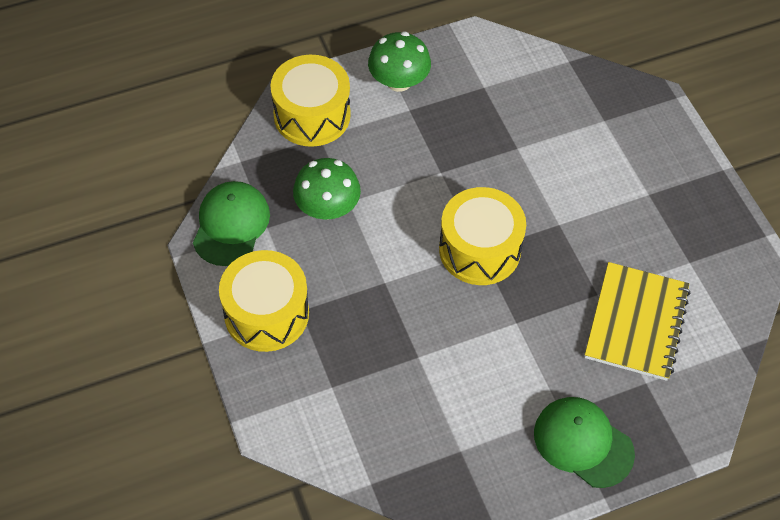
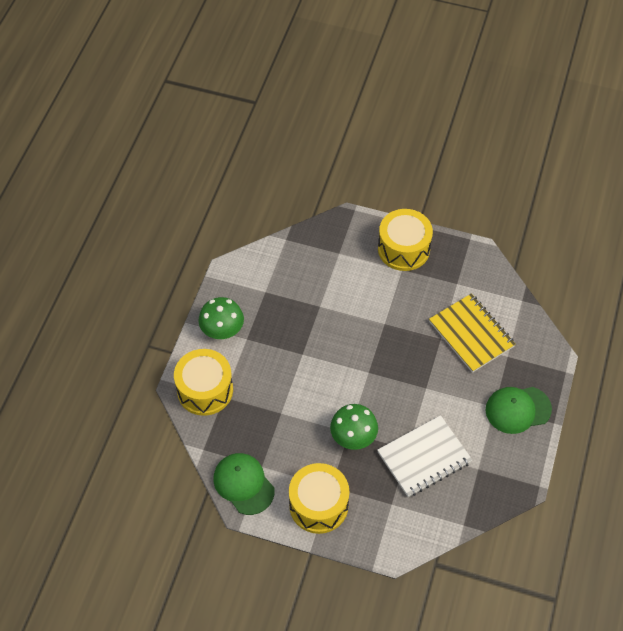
camera: 50 degrees left, 0 degrees up
green mushroom [293,158,361,220] -> green mushroom moved to [330,404,378,450]
yellow drum [439,187,526,285] -> yellow drum moved to [378,209,433,271]
none -> white notebook [377,415,472,497]

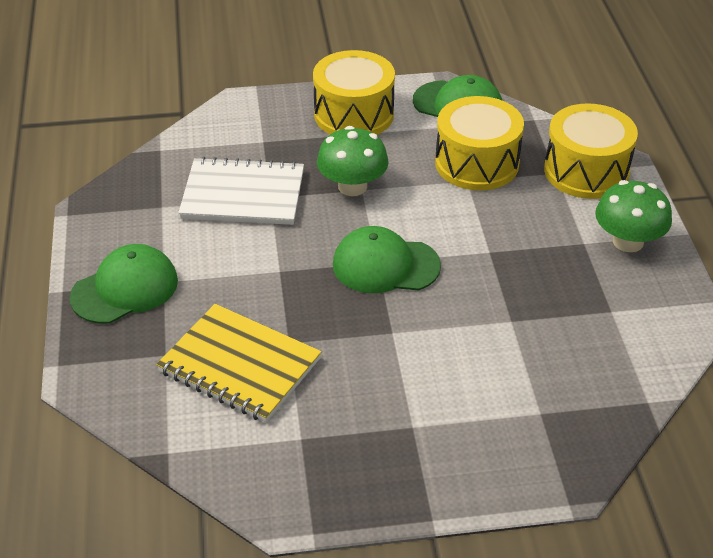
camera: 155 degrees right, 15 degrees down
white notebook [377,415,472,497] -> white notebook turned 60 degrees clockwise [178,157,304,225]
yellow drum [378,209,433,271] -> yellow drum moved to [435,96,524,190]
none -> green cap [333,226,441,293]

